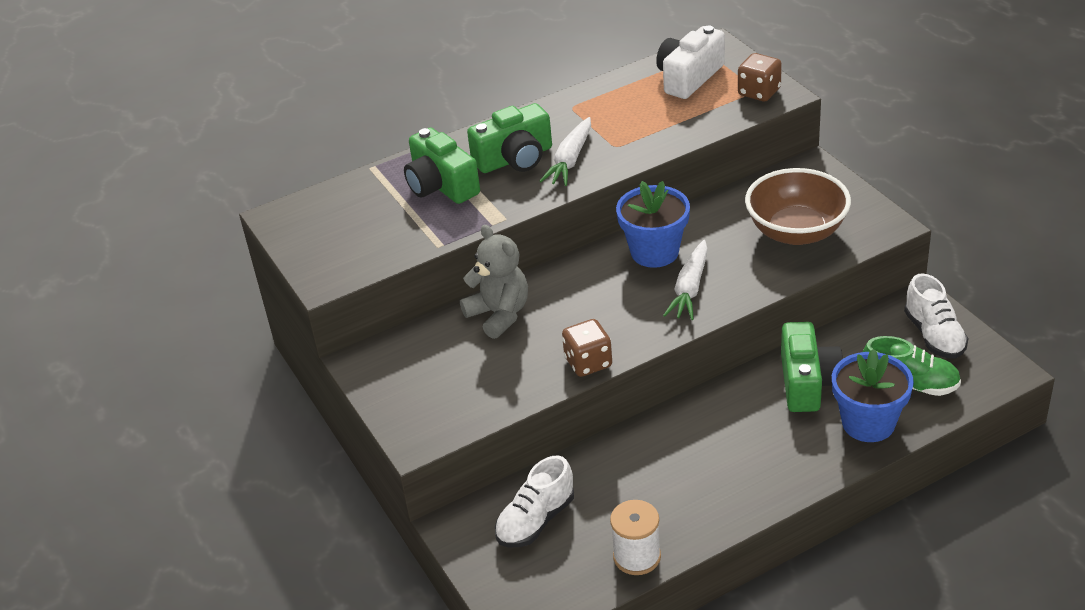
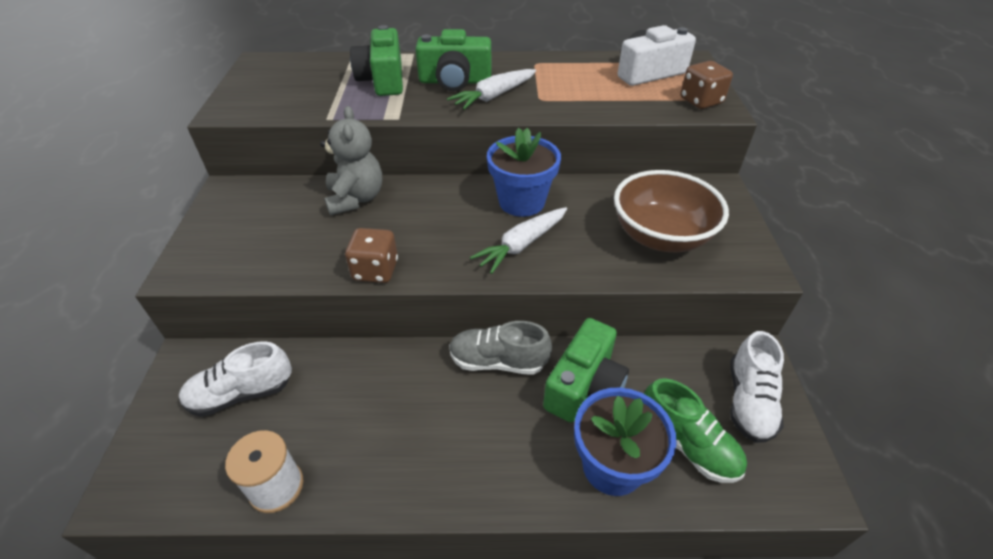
camera: 25 degrees right, 5 degrees up
none -> grey shoe [449,321,552,375]

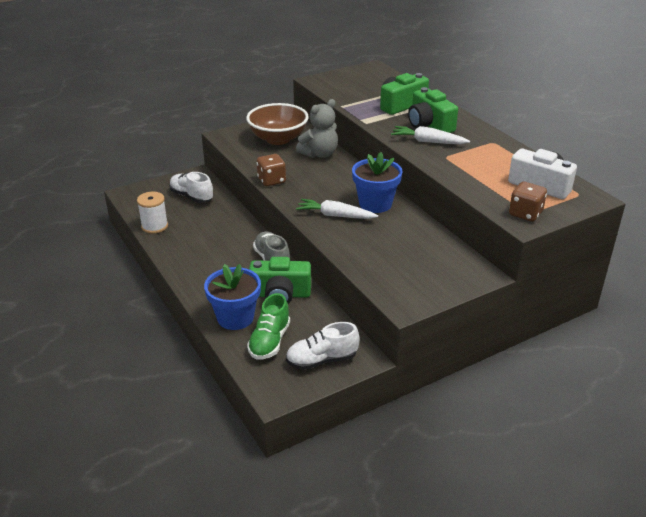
camera: 60 degrees right, 10 degrees down
brown bowl [614,170,729,253] -> brown bowl moved to [246,103,309,145]

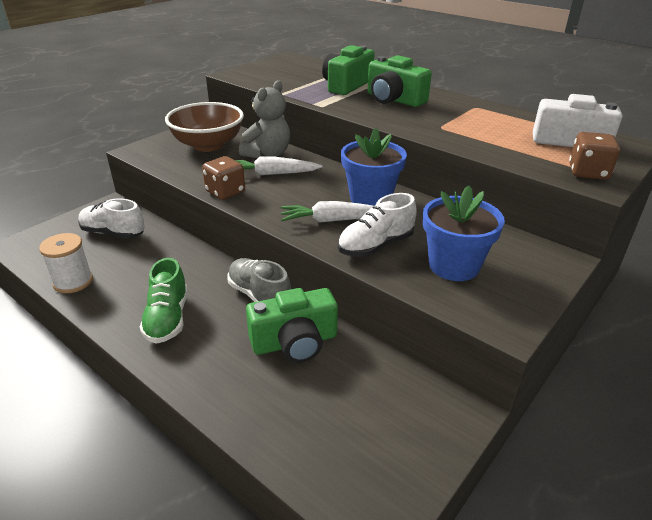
camera: 20 degrees left, 0 degrees up
blue flower pot [204,264,261,330] -> blue flower pot moved to [423,186,505,281]
green shoe [247,293,290,360] -> green shoe moved to [140,258,188,344]
white shoe [286,322,360,370] -> white shoe moved to [338,193,417,257]
white carrot [391,126,470,144] -> white carrot moved to [235,157,322,175]

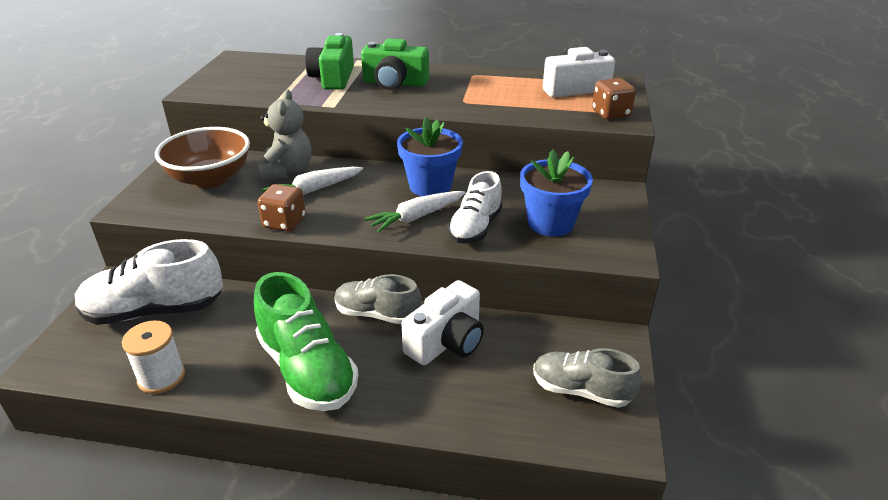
camera: 30 degrees left, 0 degrees up
white shoe [78,198,145,239] -> white shoe [75,239,223,325], size x1.54
green shoe [140,258,188,344] -> green shoe [254,272,358,411], size x1.54
green camera [246,288,338,363] -> white camera [401,280,484,365]
none -> grey shoe [533,348,642,408]

